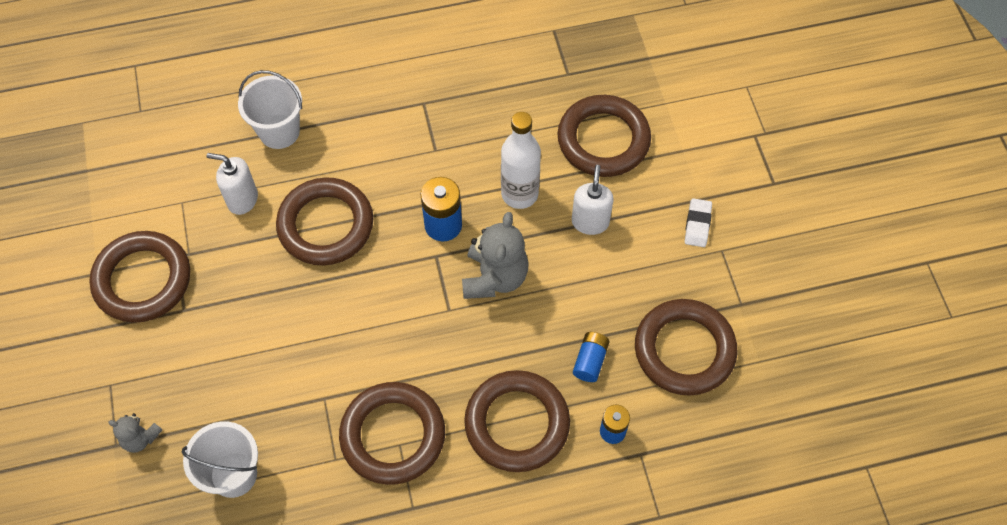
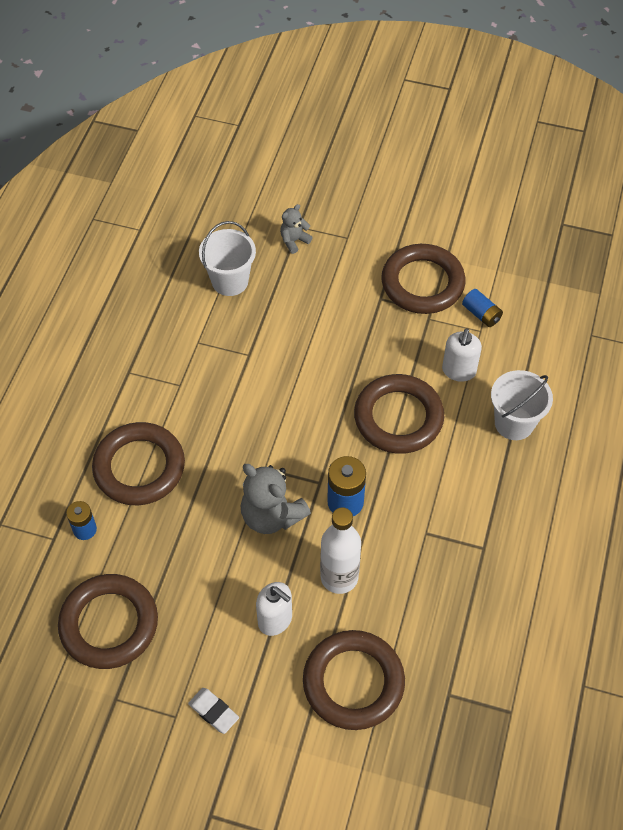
camera: 120 degrees right, 5 degrees down
white soap dispenser [207,153,258,215] -> white soap dispenser turned 150 degrees clockwise [442,329,482,382]
brown ring [339,382,445,485] -> none
blue battery [573,332,610,382] -> blue battery moved to [462,289,503,327]

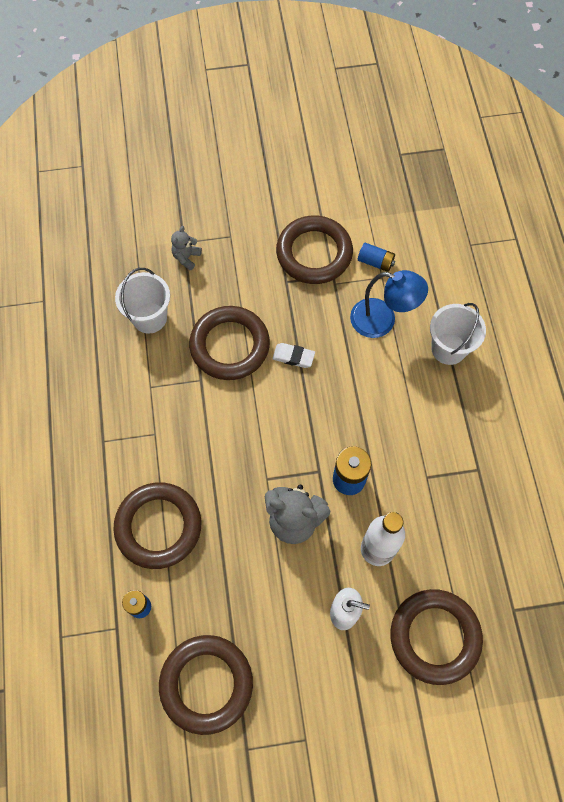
camera: 25 degrees left, 10 degrees up
white eraser [188,688,239,734] -> white eraser moved to [272,343,315,368]
brown ring [354,374,444,454] -> brown ring moved to [189,306,270,380]
white soap dispenser [442,329,482,382] -> blue lamp [350,270,428,338]

